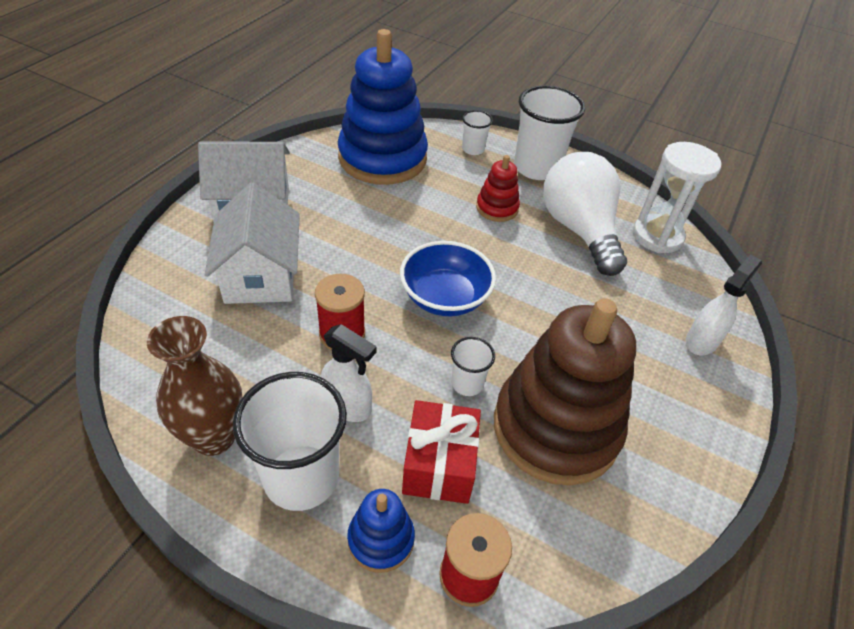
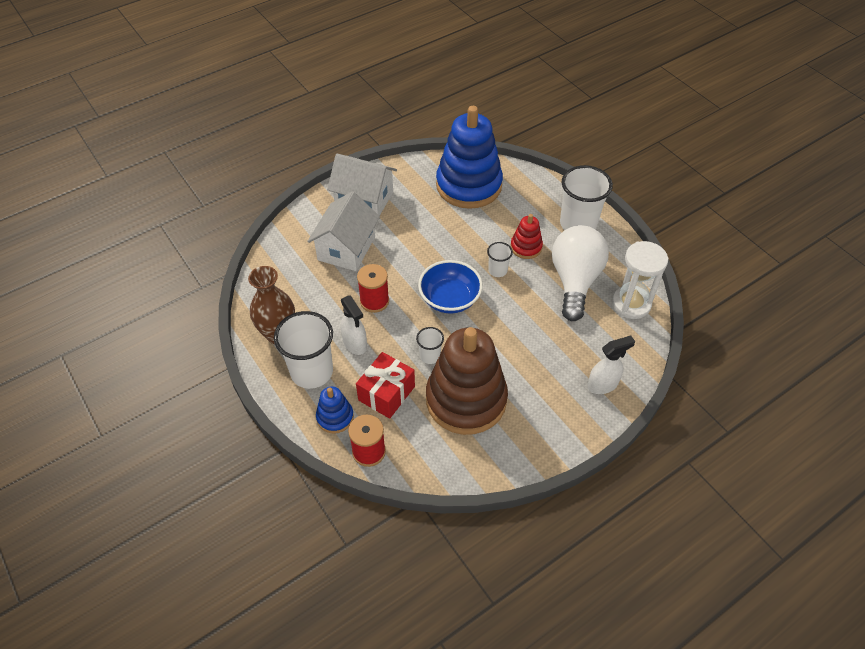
camera: 30 degrees right, 5 degrees up
white cup [462,110,493,155] -> white cup moved to [487,242,513,277]

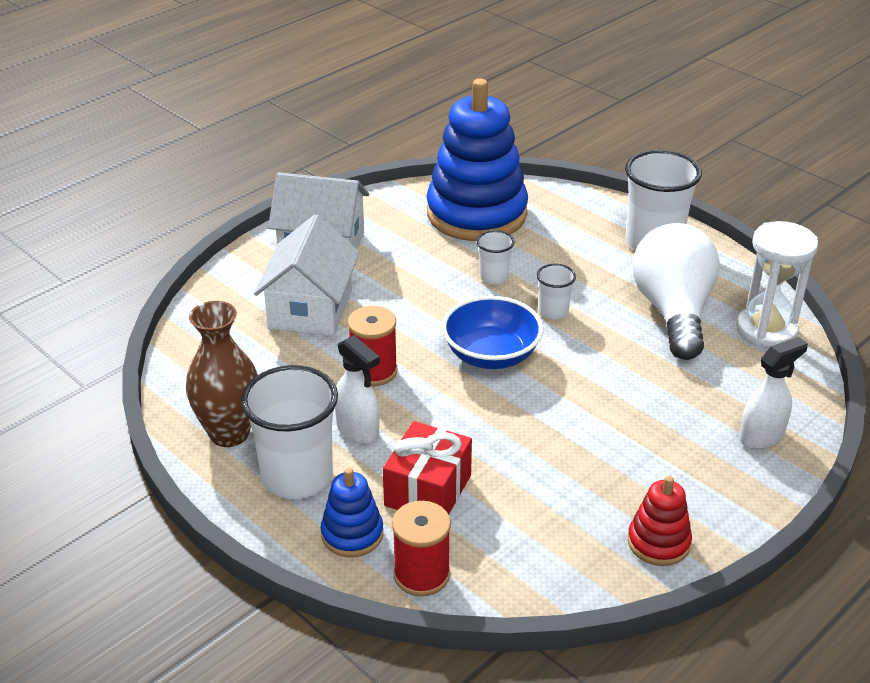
camera: 10 degrees left, 15 degrees down
white cup [416,327,444,364] -> white cup moved to [476,230,515,284]
brown stacking toy [426,327,508,435] -> none
red stacking toy [511,214,543,259] -> red stacking toy moved to [628,476,692,566]

